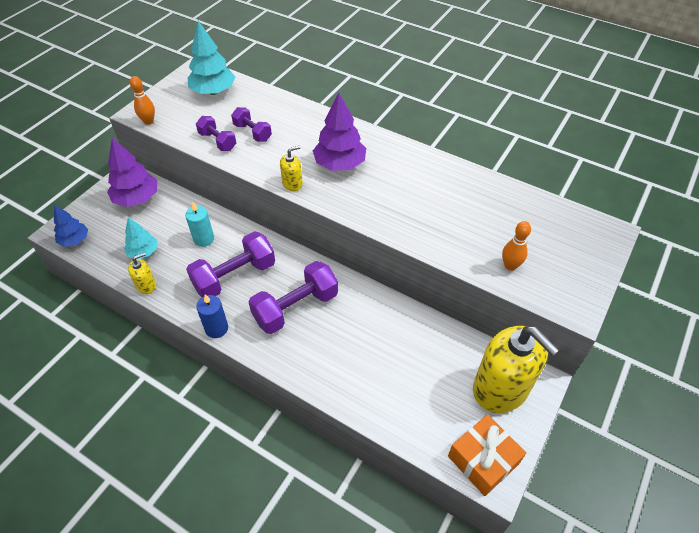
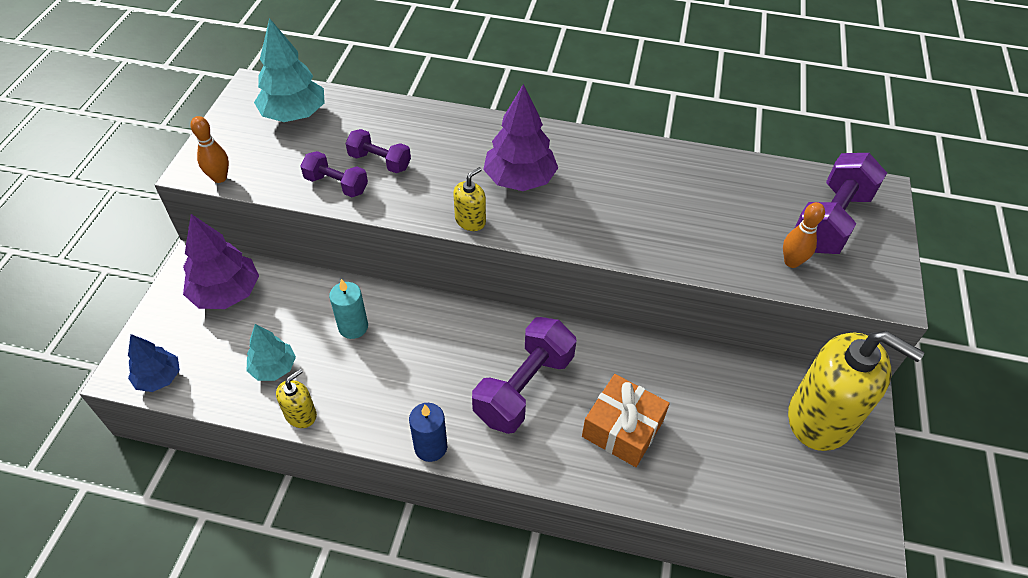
camera: 20 degrees left, 0 degrees up
purple dumbbell [186,231,275,297] -> purple dumbbell moved to [795,153,887,254]
orange gift [448,414,526,496] -> orange gift moved to [582,374,670,467]

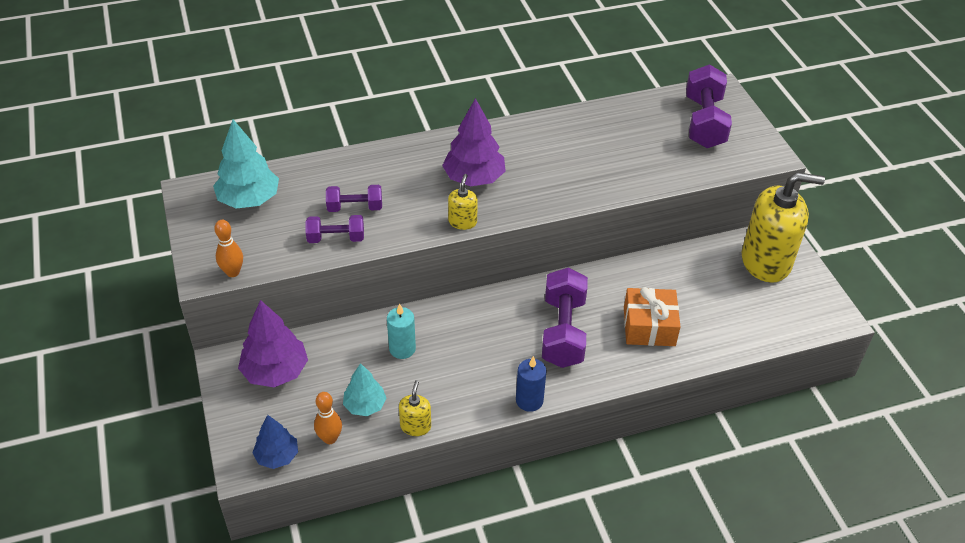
camera: 30 degrees left, 5 degrees down
orange bowling pin [783,202,825,268] -> orange bowling pin moved to [314,392,342,444]

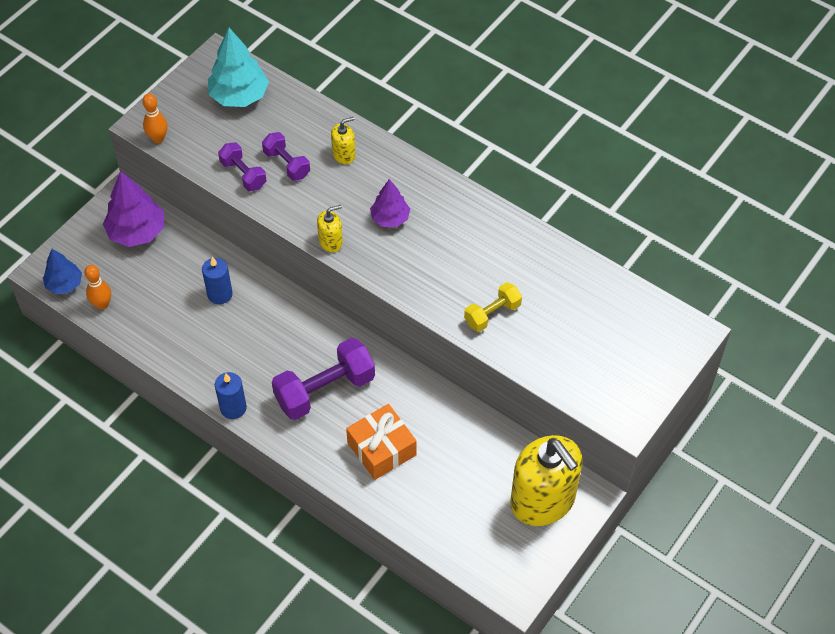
camera: 55 degrees right, 10 degrees up
turquoise tree [343,363,387,416] -> none
turquoise candle [387,304,416,359] -> blue candle [202,257,233,304]
yellow soap dispenser [399,380,431,436] -> yellow soap dispenser moved to [331,117,356,164]
purple tree [442,98,506,186] -> purple tree [370,179,410,227], size x0.62
purple dumbbell [686,64,732,148] -> none
none -> yellow dumbbell [464,282,522,332]

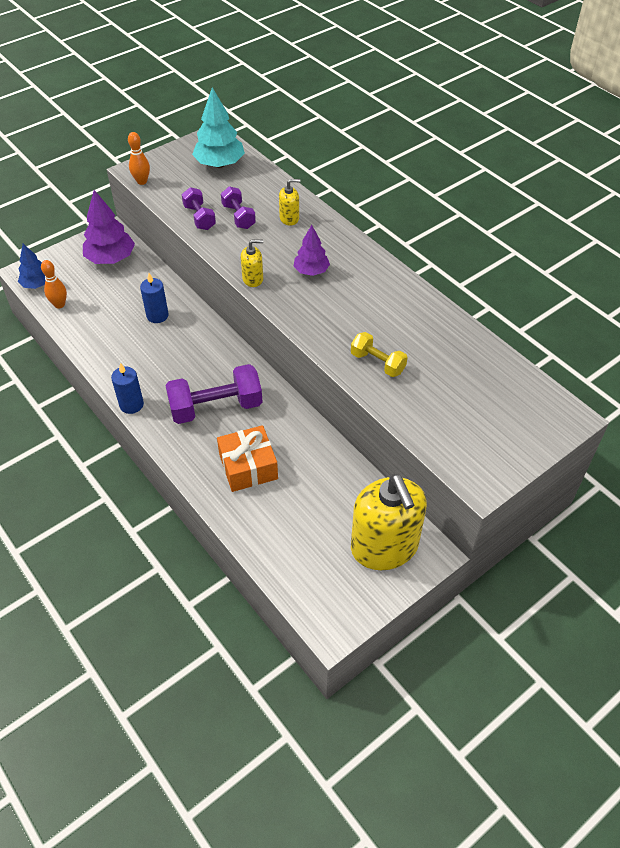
camera: 15 degrees right, 5 degrees down
yellow dumbbell [464,282,522,332] -> yellow dumbbell turned 60 degrees clockwise [351,332,408,377]

